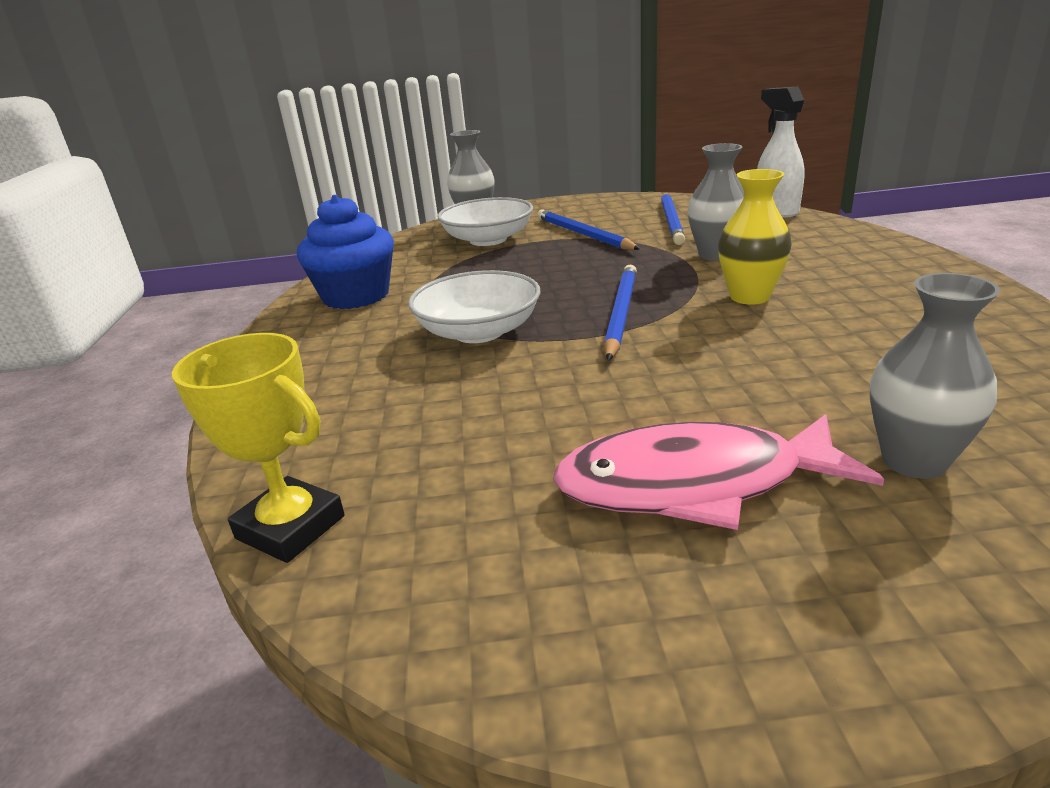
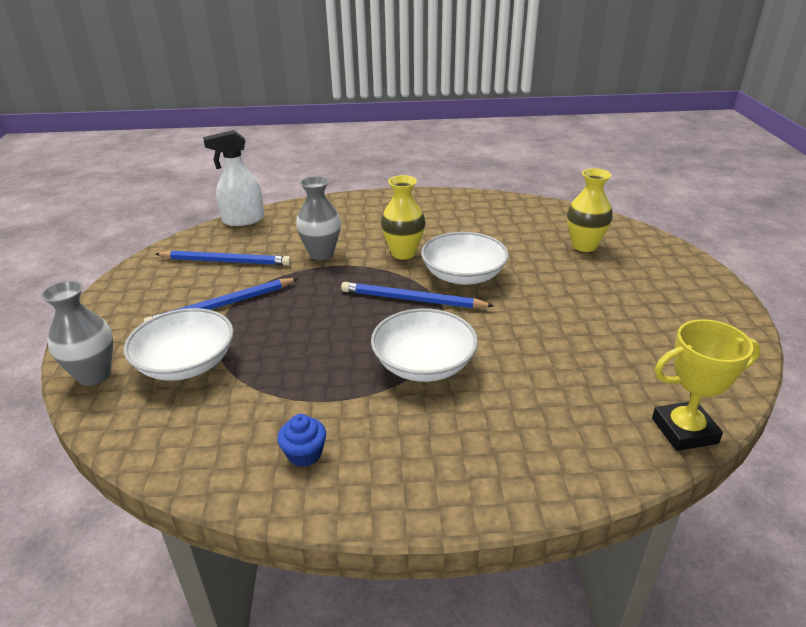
camera: 90 degrees left, 5 degrees up
yellow trophy [172,333,345,563] -> yellow trophy turned 45 degrees clockwise [652,319,761,451]
blue cupcake [297,195,394,309] -> blue cupcake [277,414,326,467], size x0.47
pink fish [553,414,884,530] -> none
grey vase [870,273,1000,479] -> yellow vase [567,168,613,252]
none -> white bowl [421,232,509,285]

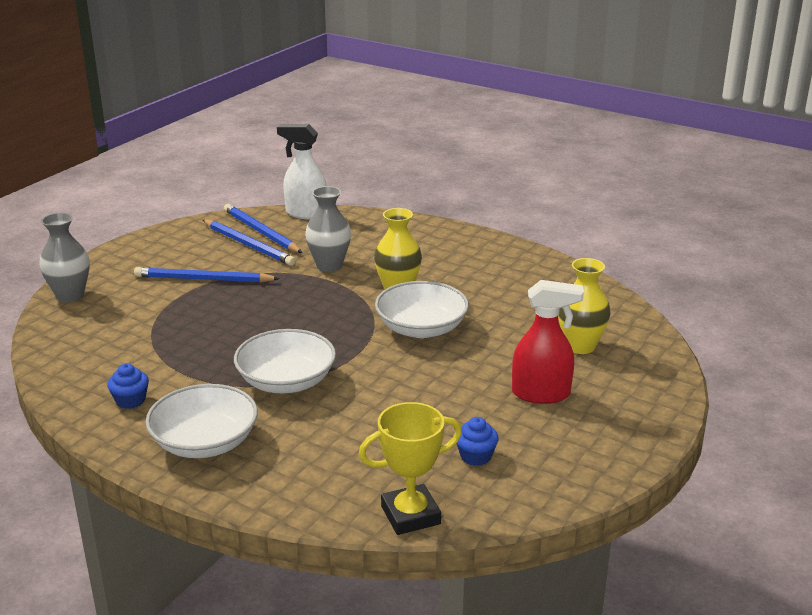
camera: 35 degrees right, 5 degrees down
white bowl [124,308,234,381] -> white bowl moved to [145,384,258,458]
blue pencil [341,282,494,308] -> blue pencil moved to [224,204,303,253]
yellow trophy [652,319,761,451] -> yellow trophy turned 45 degrees counterclockwise [359,402,462,535]
none -> blue cupcake [456,417,499,466]
none -> red spray bottle [512,280,584,404]

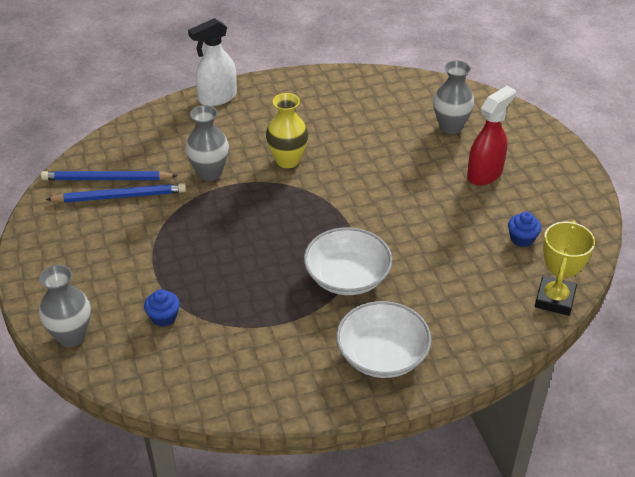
camera: 50 degrees left, 15 degrees up
blue cupcake [107,363,149,409] -> blue cupcake moved to [144,289,180,327]
blue pencil [134,267,280,283] -> none
white spray bottle [277,124,327,220] -> white spray bottle moved to [188,18,237,106]
white bowl [375,281,469,338] -> none
yellow vase [558,258,611,354] -> grey vase [433,60,474,134]

